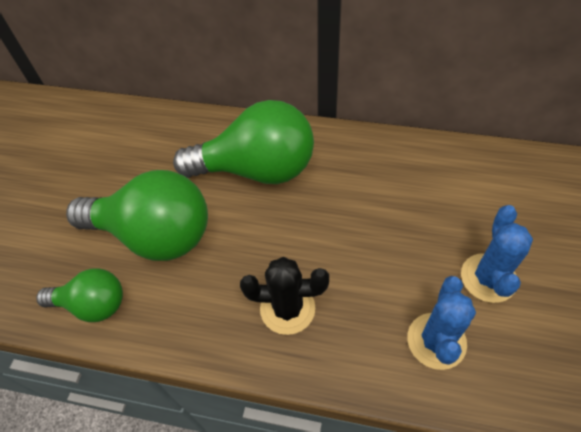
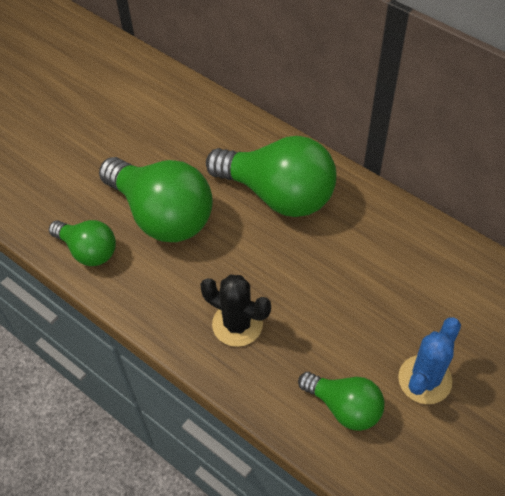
camera: 25 degrees right, 0 degrees up
blue cactus [407,276,476,370] -> green light bulb [298,372,385,431]

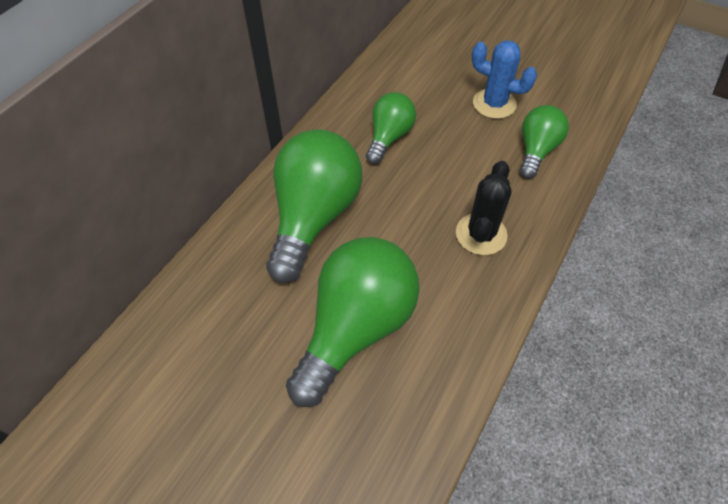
camera: 100 degrees left, 0 degrees up
green light bulb [49,220,116,266] -> green light bulb moved to [366,92,416,164]

